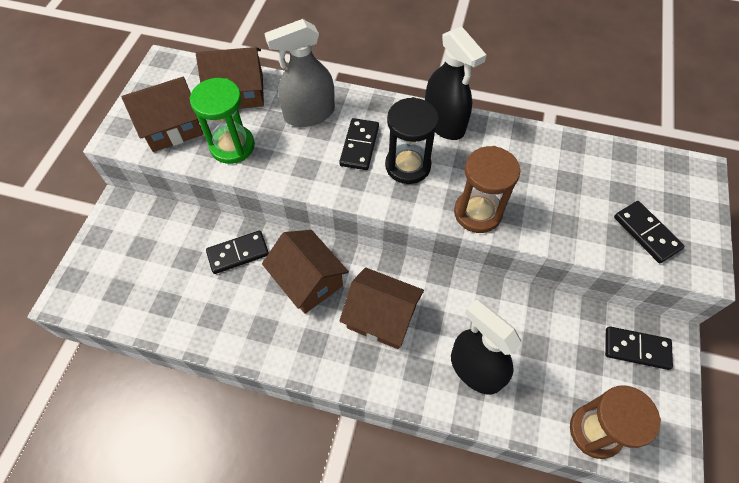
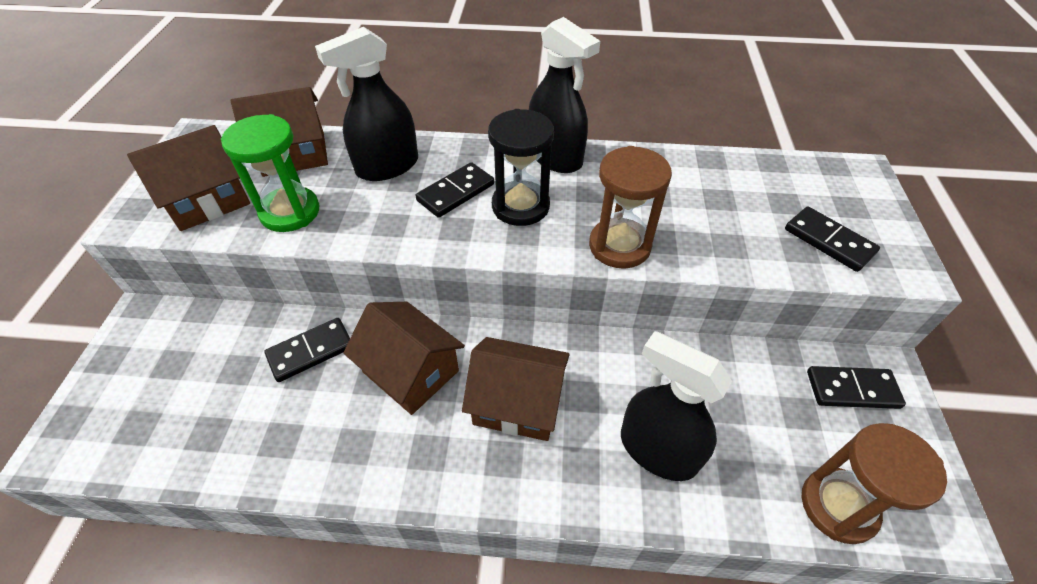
camera: 10 degrees left, 10 degrees down
grey spray bottle [264,19,335,127] -> black spray bottle [315,27,418,181]
black domino [339,118,379,170] -> black domino turned 45 degrees clockwise [416,162,494,218]

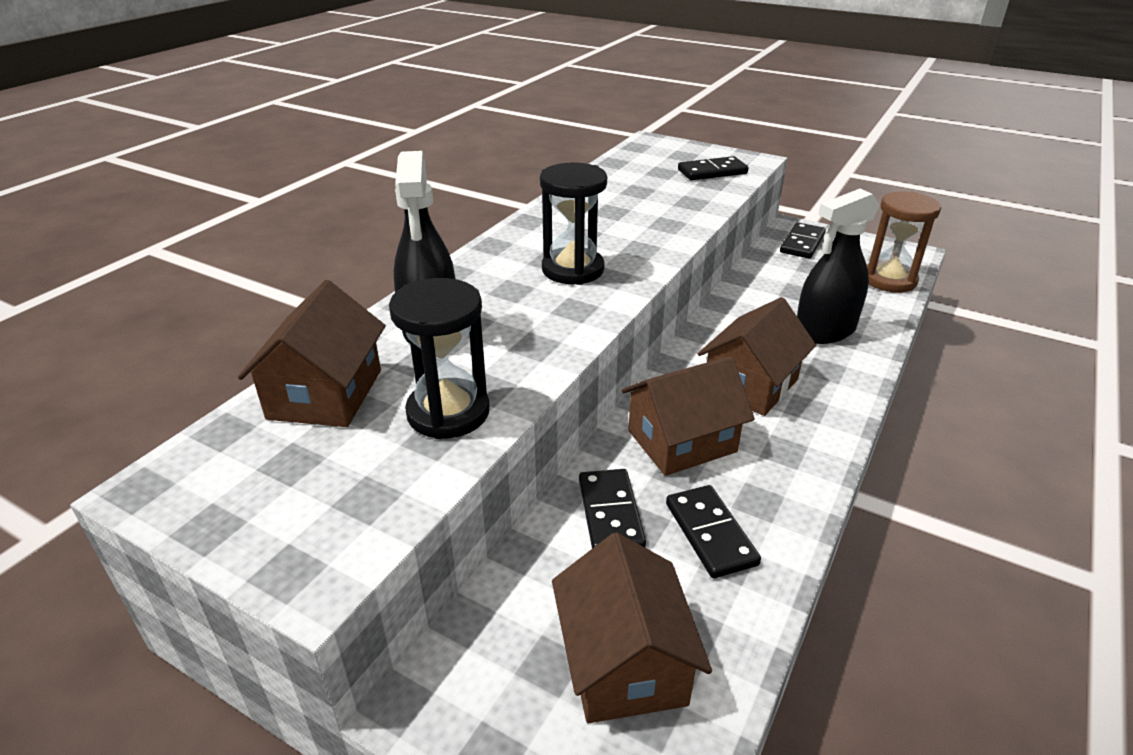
camera: 65 degrees left, 15 degrees down
brown house [127,125,250,231] -> brown house moved to [552,533,712,723]
green hourglass [221,114,319,232] -> black hourglass [389,278,490,439]
black domino [416,162,494,218] -> black domino moved to [666,485,761,578]
black spray bottle [529,17,600,173] -> none
brown hourglass [589,146,672,269] -> none

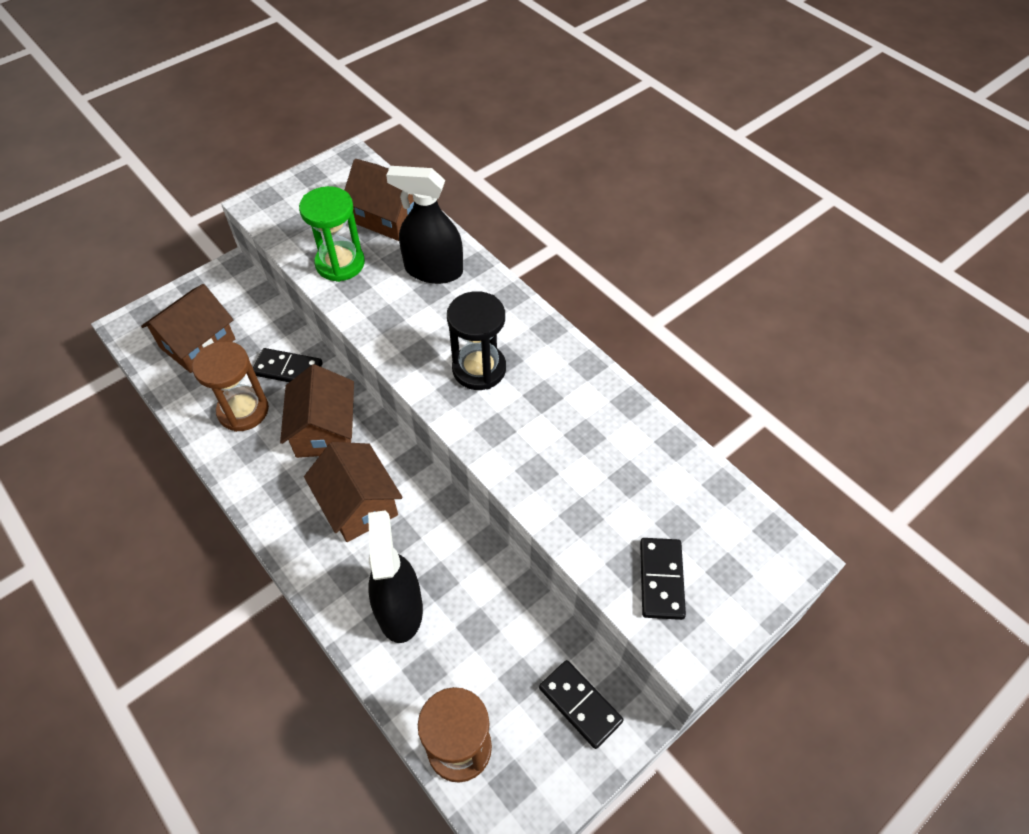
camera: 110 degrees right, 20 degrees up
black hourglass [389,278,490,439] -> green hourglass [299,186,365,282]
brown house [552,533,712,723] -> brown house turned 60 degrees counterclockwise [141,284,235,373]
black domino [666,485,761,578] -> brown hourglass [192,341,269,432]

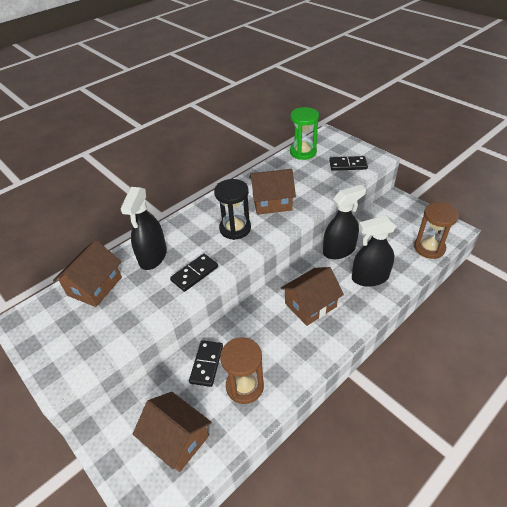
camera: 90 degrees left, 10 degrees down
brown house [280,364,354,458] -> brown house moved to [249,169,296,215]
green hourglass [299,186,365,282] -> green hourglass moved to [290,107,319,160]
black domino [539,660,624,749] -> black domino moved to [170,254,218,292]
none -> black spray bottle [323,185,366,259]

